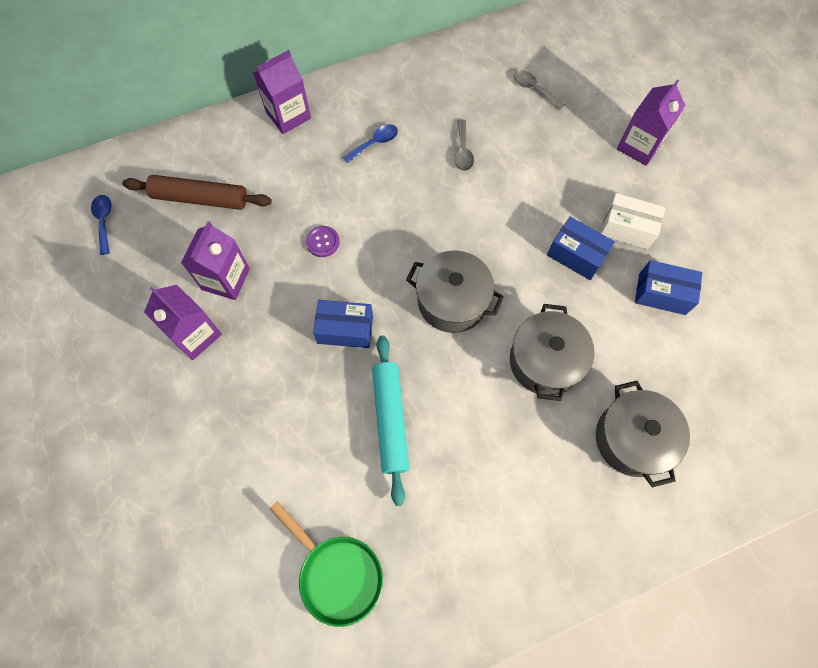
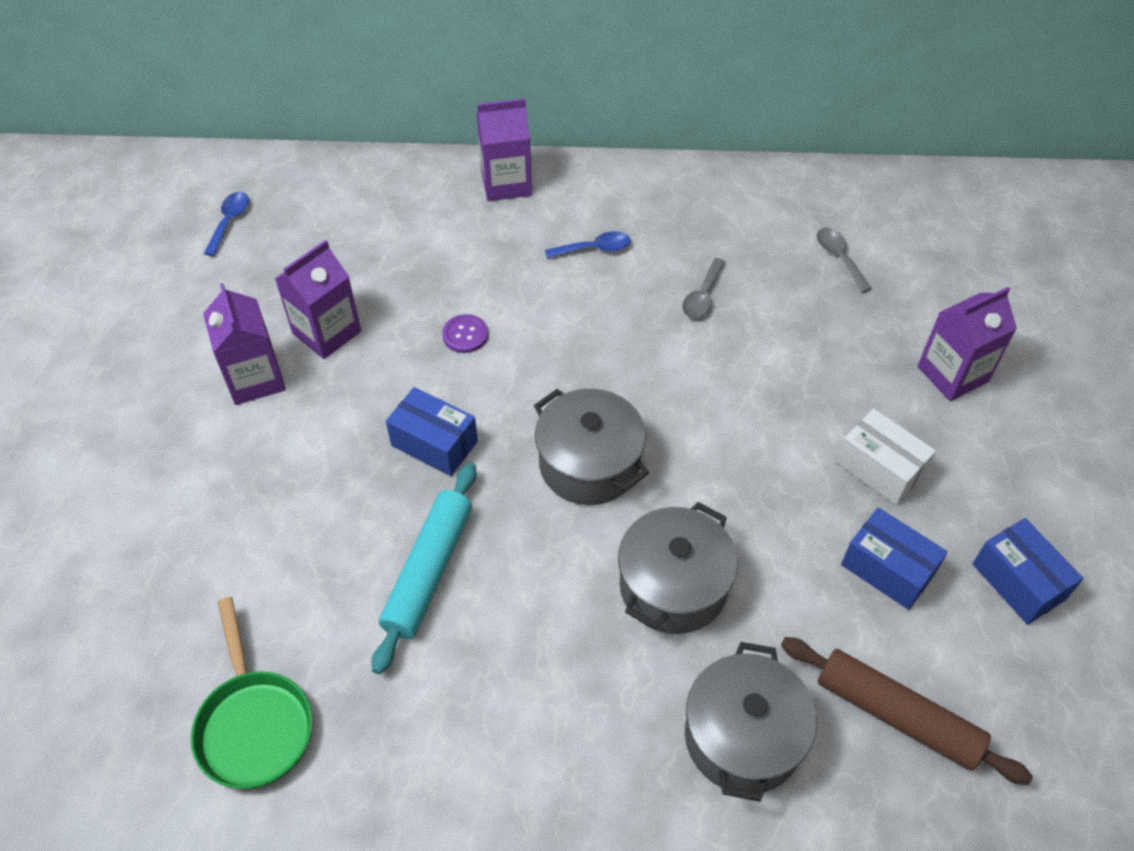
camera: 25 degrees right, 15 degrees down
brown rolling pin [122,175,272,210] -> brown rolling pin moved to [781,637,1033,785]
blue box [547,217,615,280] -> blue box moved to [972,518,1083,625]

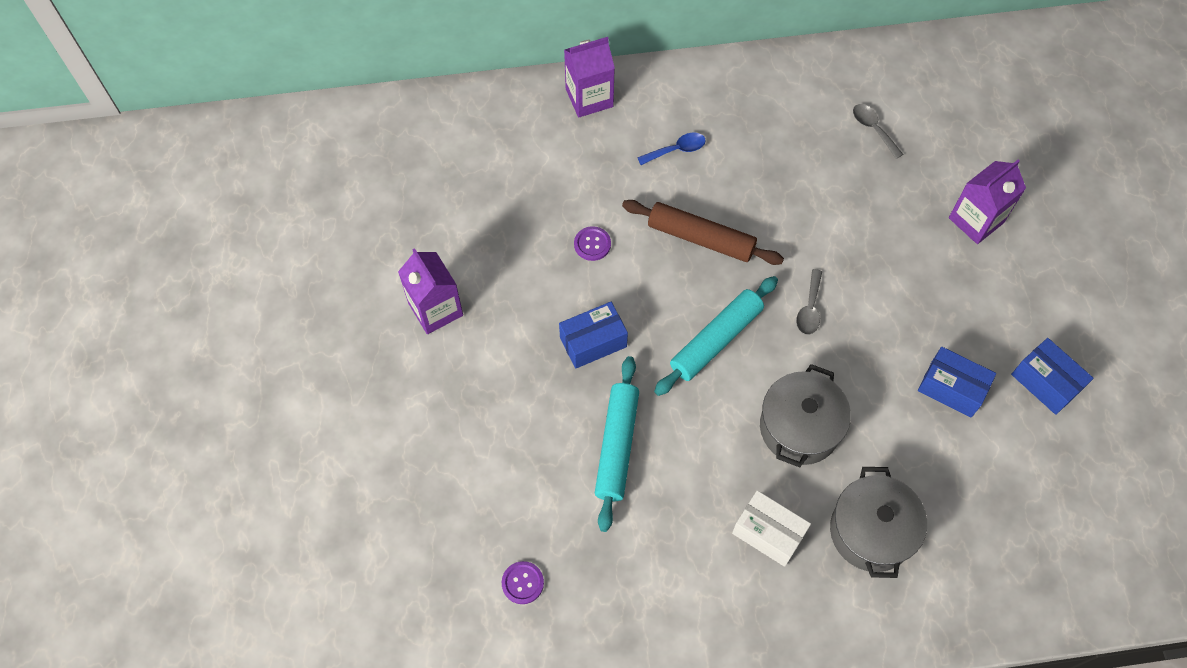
camera: 10 degrees left, 10 degrees up
green pan [191,597,313,789] -> purple button [502,561,544,604]
blue spoon [204,192,249,256] -> none
purple carton [275,240,361,359] -> none
blue box [386,387,478,476] -> blue box turned 45 degrees counterclockwise [559,302,628,369]
grey pot [534,389,649,505] -> turquoise rolling pin [654,276,778,396]
grey spoon [683,258,726,319] -> grey spoon moved to [796,269,822,335]
brown rolling pin [781,637,1033,785] -> brown rolling pin moved to [622,200,784,265]
white box [836,409,936,505] -> white box moved to [732,490,811,567]

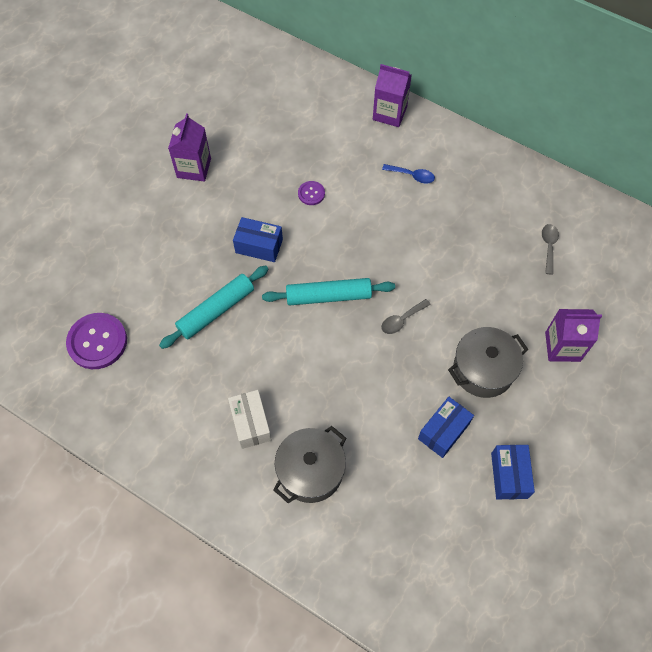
camera: 40 degrees right, 0 degrees up
purple button [502,561,544,604] -> purple button [66,313,127,369], size x1.99
brown rolling pin [622,200,784,265] -> none
grey pot [760,364,851,468] -> grey pot moved to [448,327,528,398]
blue box [918,347,996,417] -> blue box turned 60 degrees clockwise [418,397,474,458]

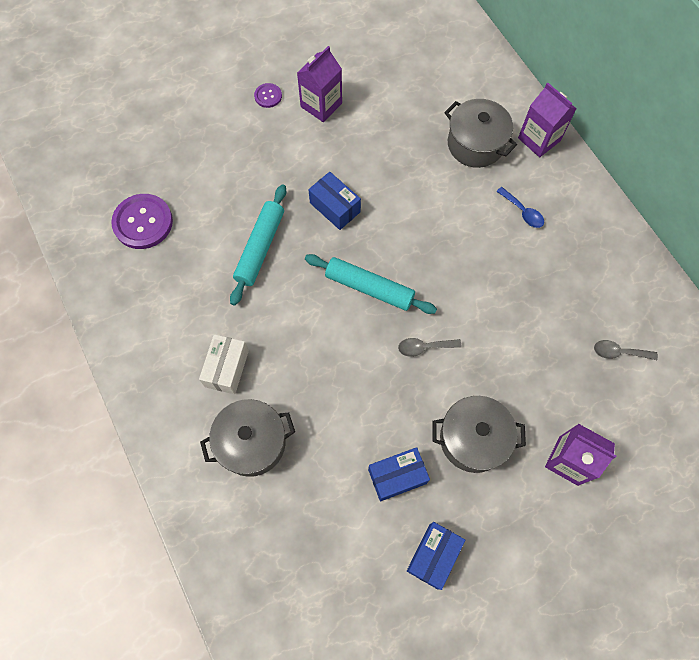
camera: 30 degrees right, 5 degrees up
turquoise rolling pin [159,265,268,349] -> turquoise rolling pin turned 60 degrees counterclockwise [230,184,286,306]
purple button [298,181,325,205] -> purple button moved to [254,83,282,108]
grey spoon [542,224,559,275] -> grey spoon turned 120 degrees counterclockwise [594,340,658,360]
none -> grey pot [444,99,517,168]

